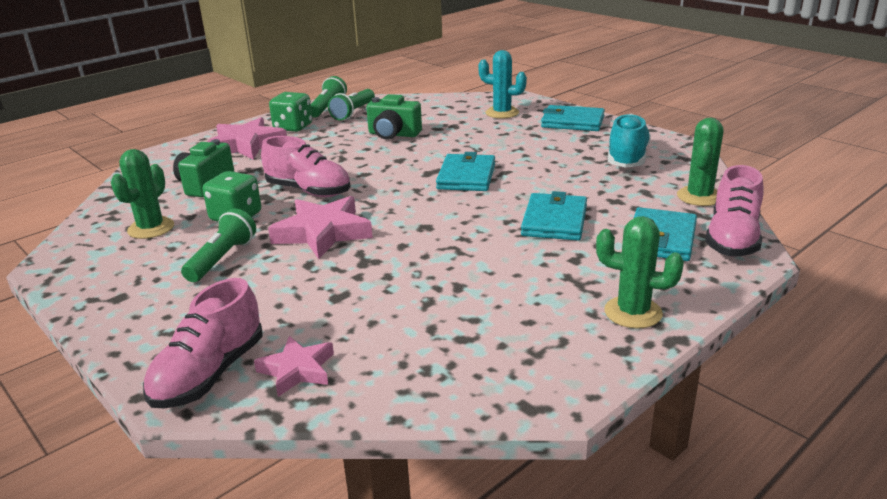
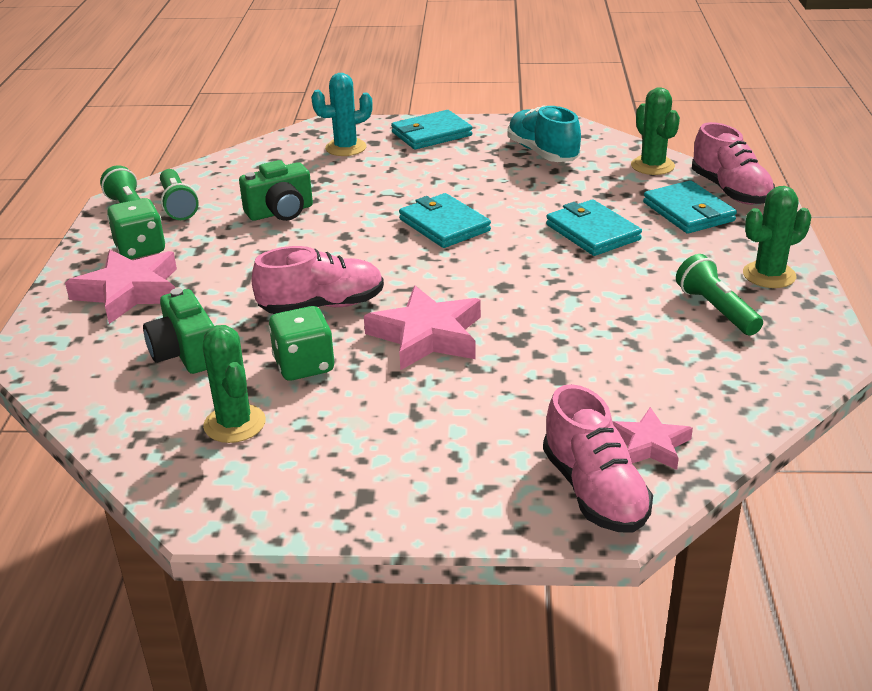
camera: 45 degrees left, 5 degrees up
green flashlight [181,209,256,282] -> green flashlight moved to [676,254,763,335]

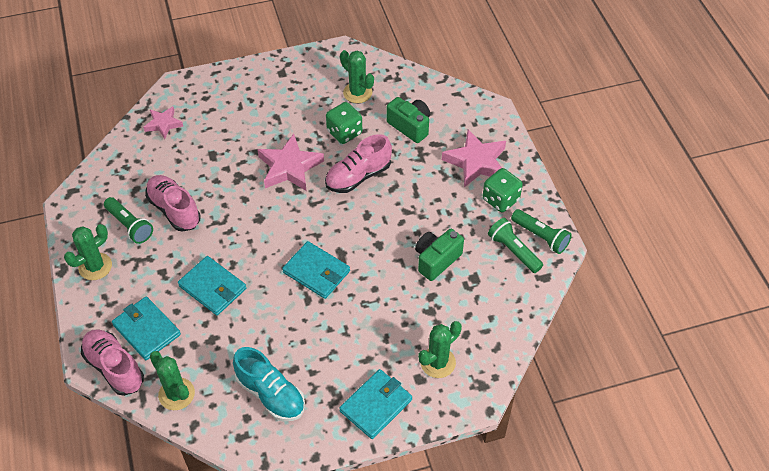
camera: 160 degrees right, 20 degrees up
turquoise cactus [311,73,373,156] -> green cactus [418,321,462,378]
pink shoe [543,384,653,533] -> pink shoe moved to [145,175,201,232]

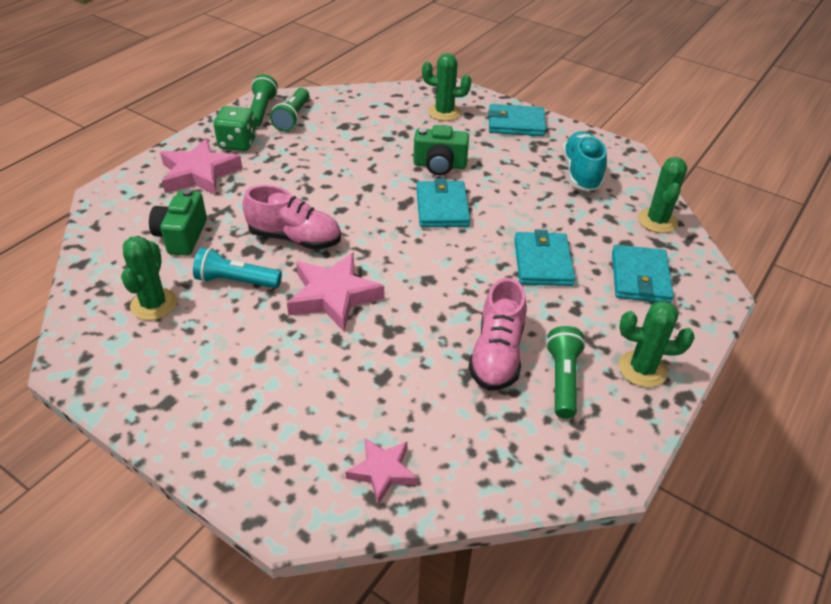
camera: 130 degrees left, 10 degrees down
pink shoe [81,329,144,396] -> none
green dice [326,102,362,144] -> turquoise flashlight [193,247,282,288]
green camera [415,229,464,281] -> green camera moved to [413,125,469,175]

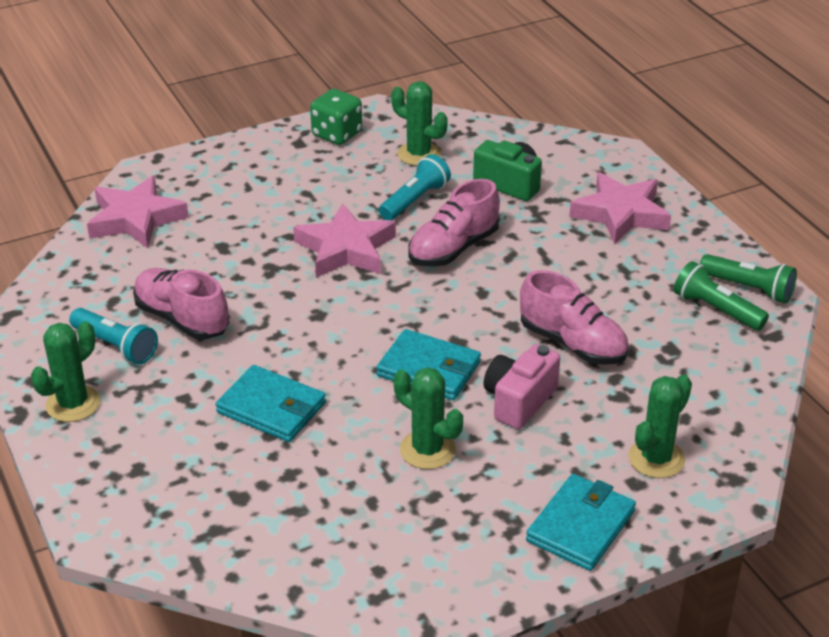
camera: 120 degrees right, 5 degrees down
green dice [214,106,257,151] -> green dice moved to [310,89,362,145]
pink star [345,438,417,505] -> pink star [87,176,189,248], size x1.68
green camera [413,125,469,175] -> pink camera [484,344,560,429]
green flashlight [546,326,586,419] -> turquoise flashlight [69,308,158,364]
turquoise shoe [562,131,607,192] -> none
turquoise wallet [612,245,674,303] -> none
green cactus [638,157,687,233] -> green cactus moved to [393,367,463,469]
none -> pink shoe [520,270,629,365]

